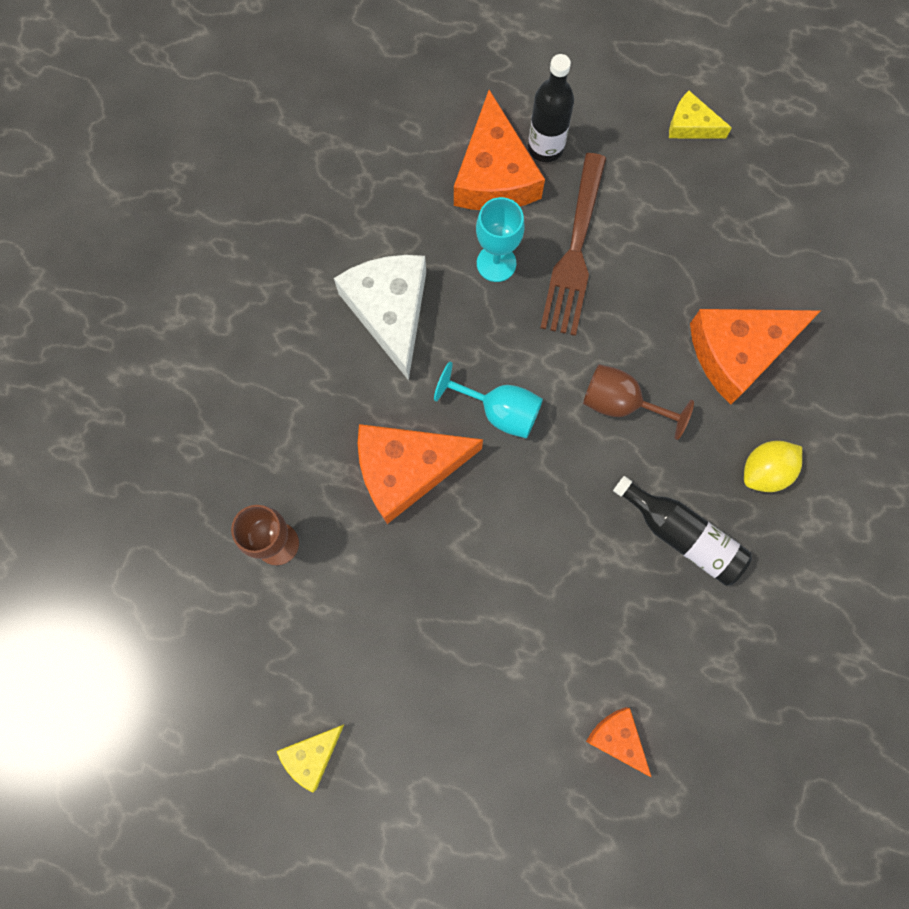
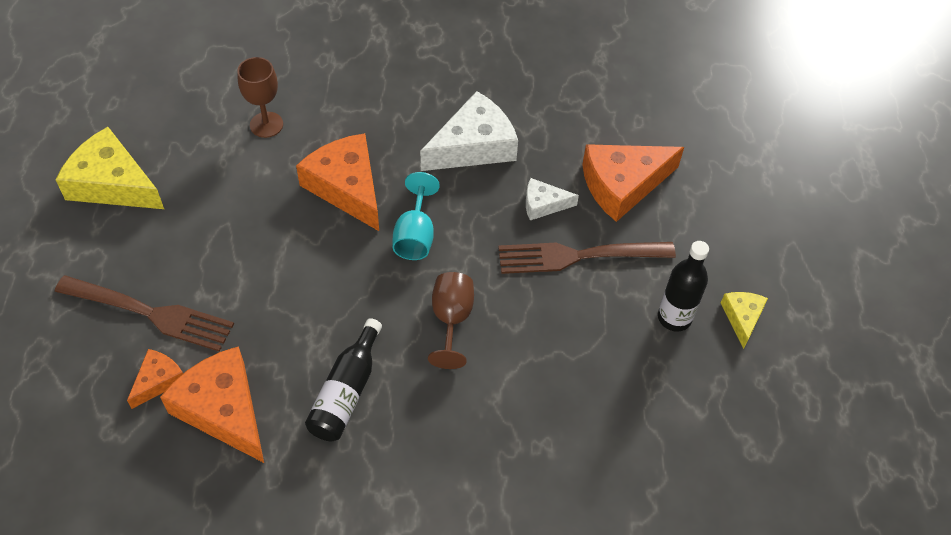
camera: 70 degrees right, 20 degrees down
yellow cheese [277,724,344,793] -> yellow cheese [56,127,164,209], size x1.92
turquoise goblet [476,197,525,282] -> white cheese [526,178,579,220]
black bottle [528,54,574,162] -> black bottle moved to [658,241,709,332]
orange cheese [690,309,821,405] -> orange cheese moved to [160,346,264,463]
yellow lemon [744,441,802,492] -> none
none -> brown fork [55,275,234,352]

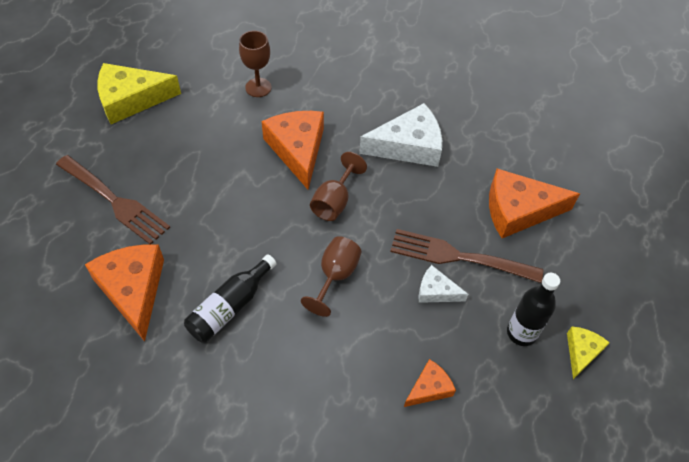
camera: 20 degrees right, 0 degrees up
yellow cheese [56,127,164,209] -> yellow cheese turned 60 degrees counterclockwise [97,63,181,124]
orange cheese [127,349,183,409] -> orange cheese moved to [404,359,456,407]
turquoise goblet [393,172,440,260] -> brown goblet [310,152,367,221]
white cheese [526,178,579,220] -> white cheese moved to [419,265,468,303]

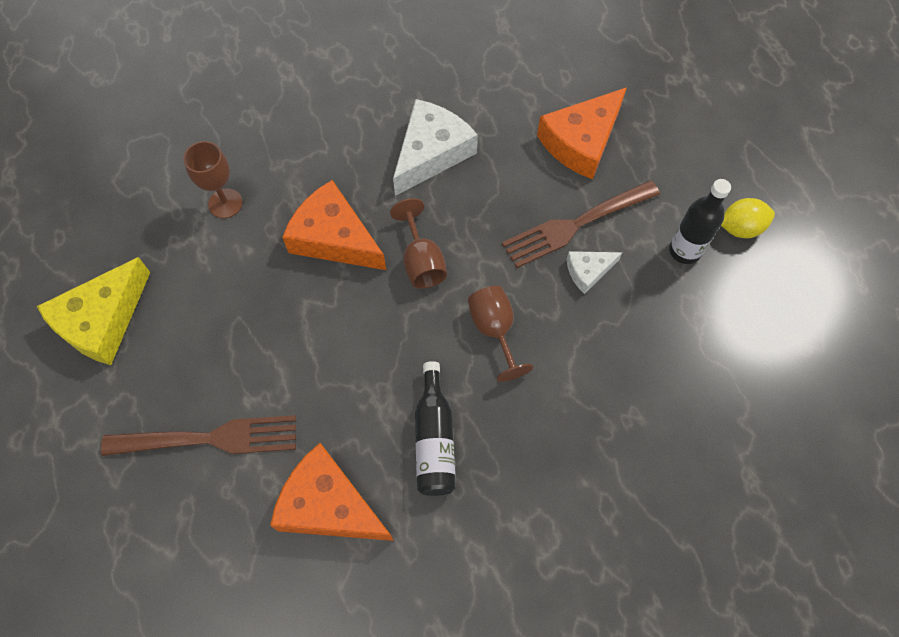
camera: 40 degrees left, 10 degrees up
orange cheese [404,359,456,407] -> none
yellow cheese [567,327,610,379] -> yellow lemon [721,198,775,238]

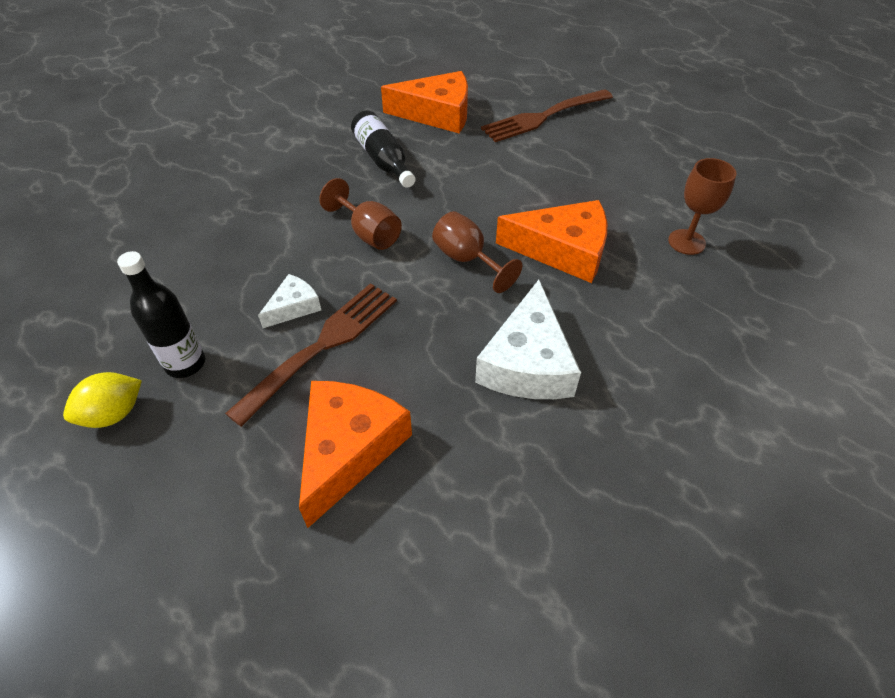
camera: 155 degrees right, 15 degrees down
yellow cheese [37,257,150,365] -> none

